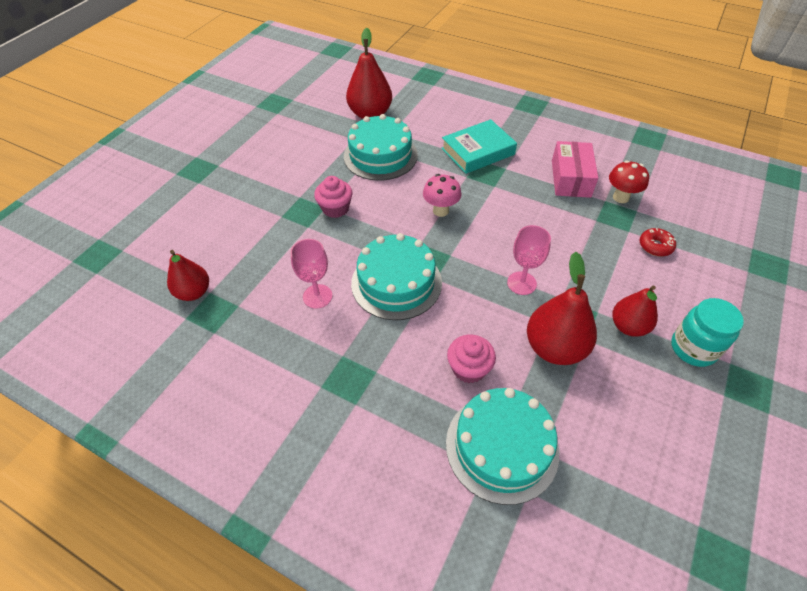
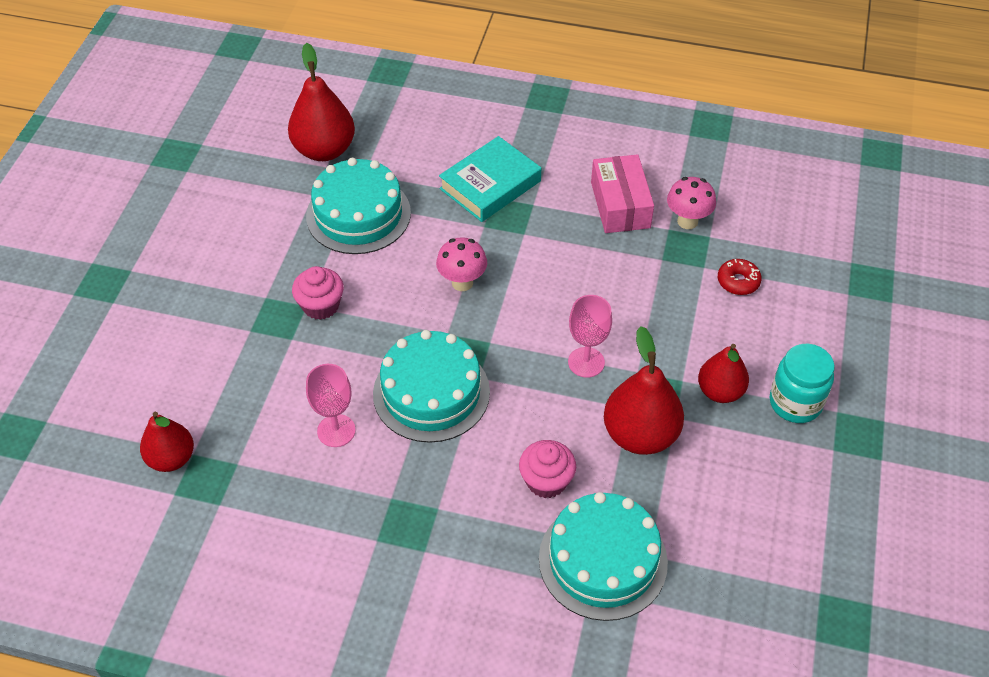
camera: 15 degrees left, 0 degrees up
red mushroom [609,160,649,203] -> pink mushroom [667,177,716,229]

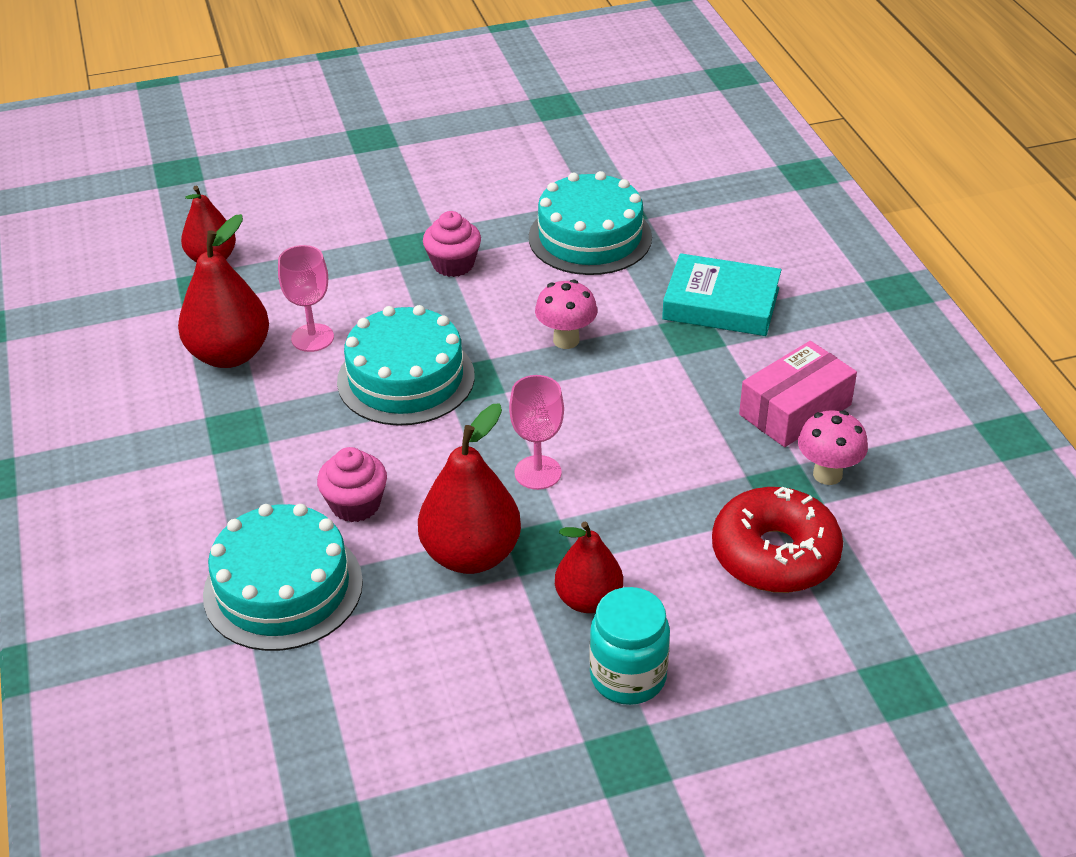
camera: 60 degrees right, 10 degrees down
red pear [288,43,355,161] -> red pear moved to [178,214,269,368]
red donut [718,259,762,295] -> red donut [712,486,843,593], size x2.08

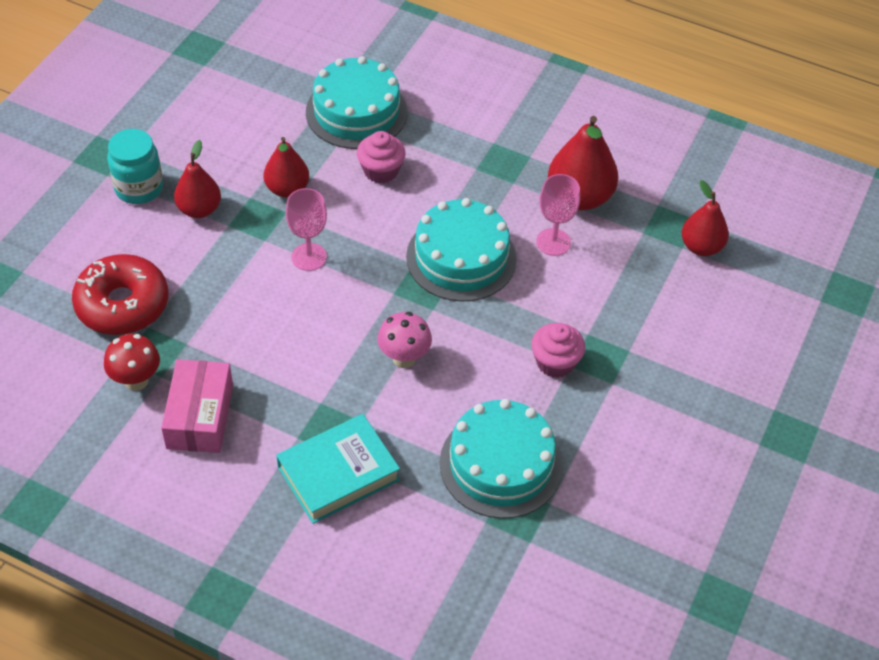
camera: 130 degrees right, 10 degrees up
red pear [418,403,521,574] -> red pear [264,137,309,198], size x0.65
pink mushroom [798,410,868,485] -> red mushroom [104,334,160,391]

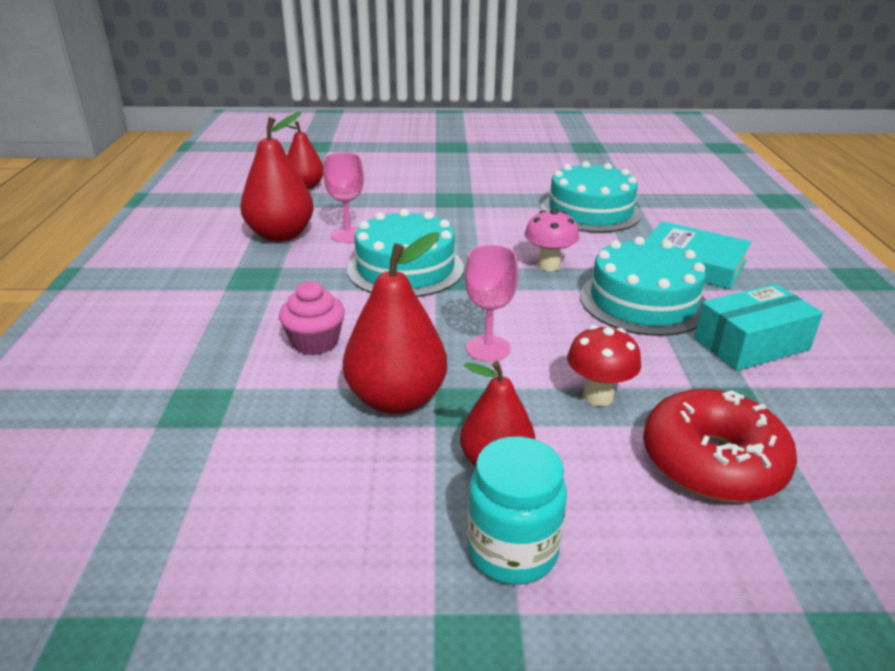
camera: 115 degrees left, 20 degrees down
red mushroom [104,334,160,391] -> red mushroom moved to [567,325,641,406]
pink box [161,359,233,453] -> turquoise box [694,284,823,371]
red pear [264,137,309,198] -> red pear [343,232,447,414], size x1.54
turquoise cake [306,56,408,149] -> turquoise cake moved to [580,237,706,336]
pink cupcake [531,323,585,378] -> none

